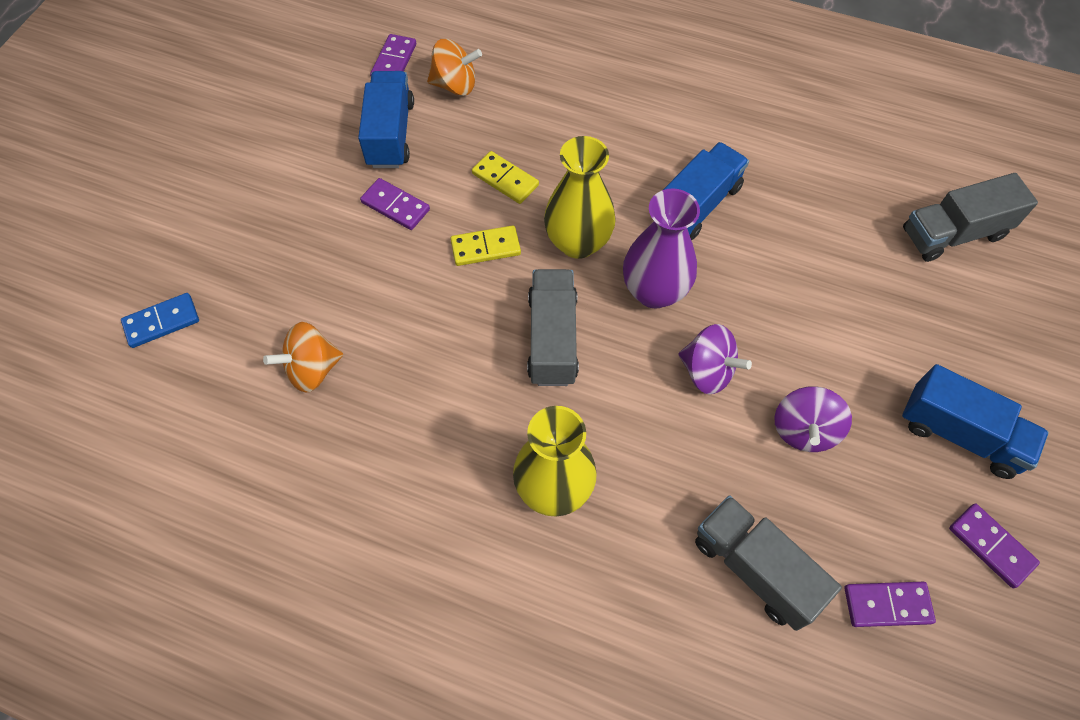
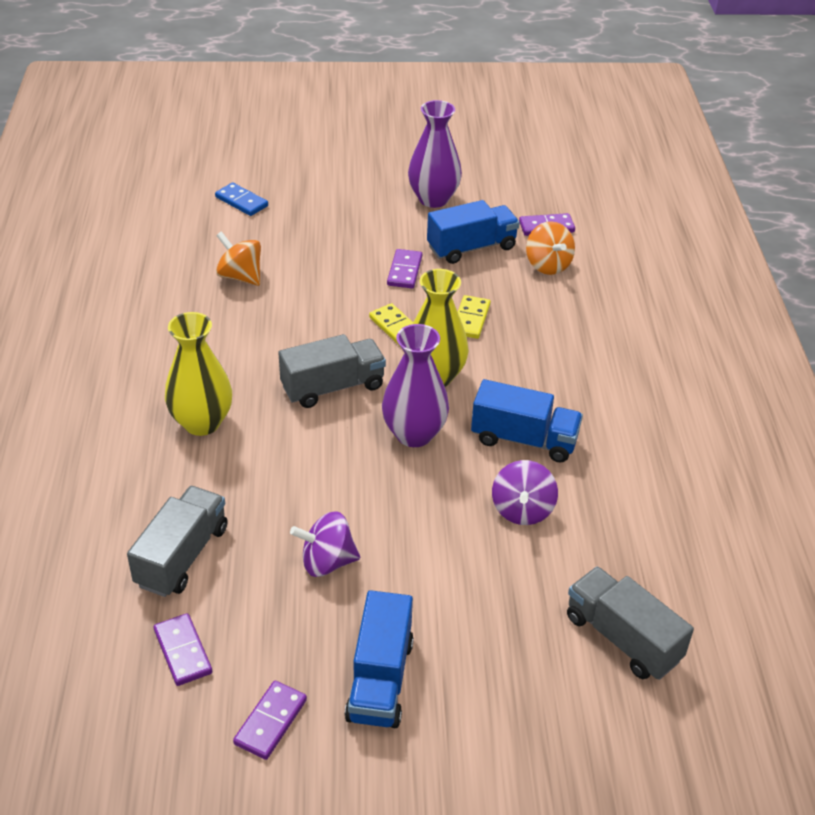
camera: 65 degrees right, 20 degrees down
purple spinning top [678,324,752,395] -> purple spinning top moved to [492,460,558,525]
none -> purple vase [408,100,462,208]

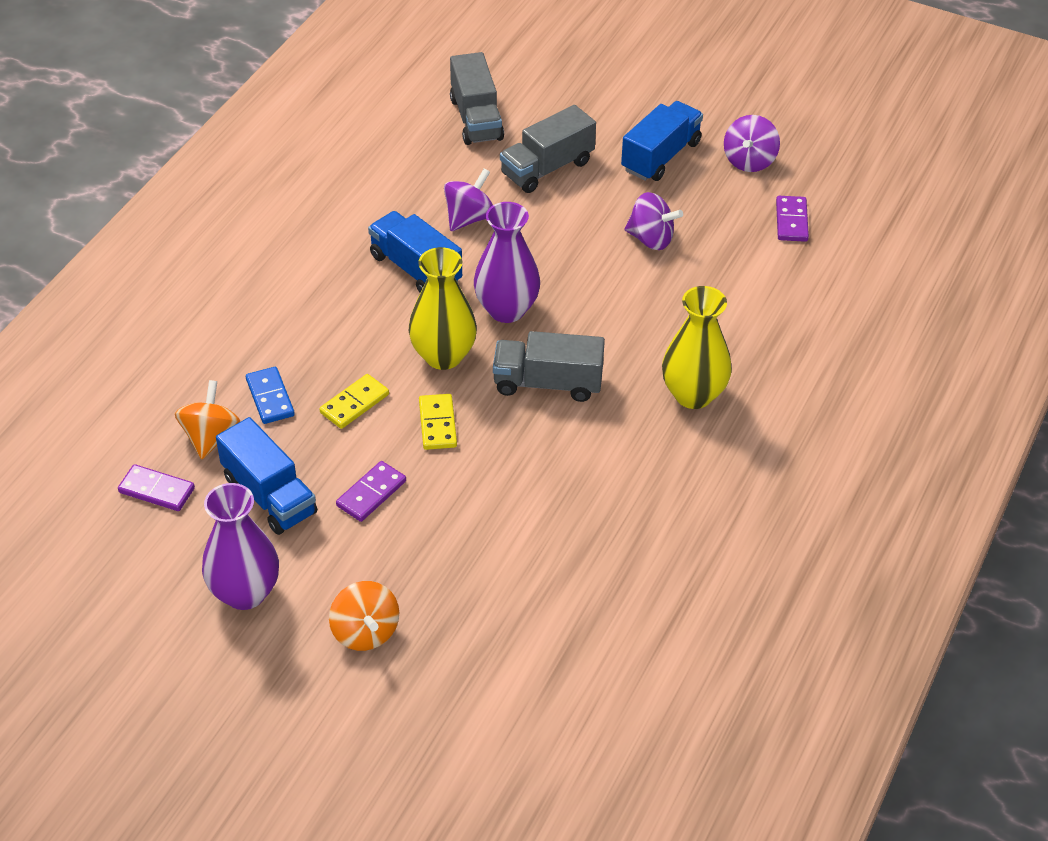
camera: 150 degrees left, 5 degrees up
grey truck [127,486,228,597] -> grey truck moved to [500,105,596,193]
blue domino [215,182,268,216] -> blue domino moved to [246,367,295,424]
orange spinning top [216,231,261,286] -> orange spinning top moved to [329,581,399,651]
purple domino [233,681,307,760] -> purple spinning top [724,115,780,172]
blue truck [427,200,520,264] -> blue truck turned 135 degrees counterclockwise [216,417,317,535]

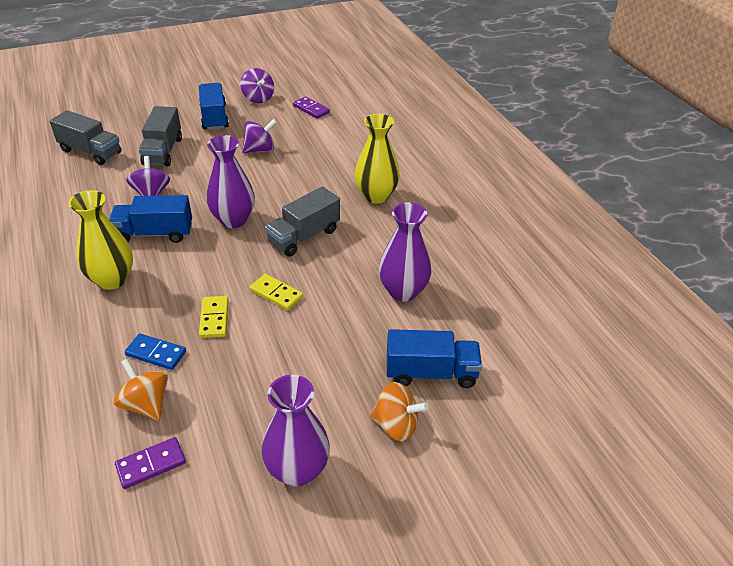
camera: 50 degrees left, 5 degrees down
blue truck [216,417,317,535] -> blue truck moved to [387,329,482,388]
purple domino [336,461,406,522] -> none
yellow vase [409,247,477,370] -> yellow vase moved to [68,190,133,290]
none -> purple vase [379,203,432,302]

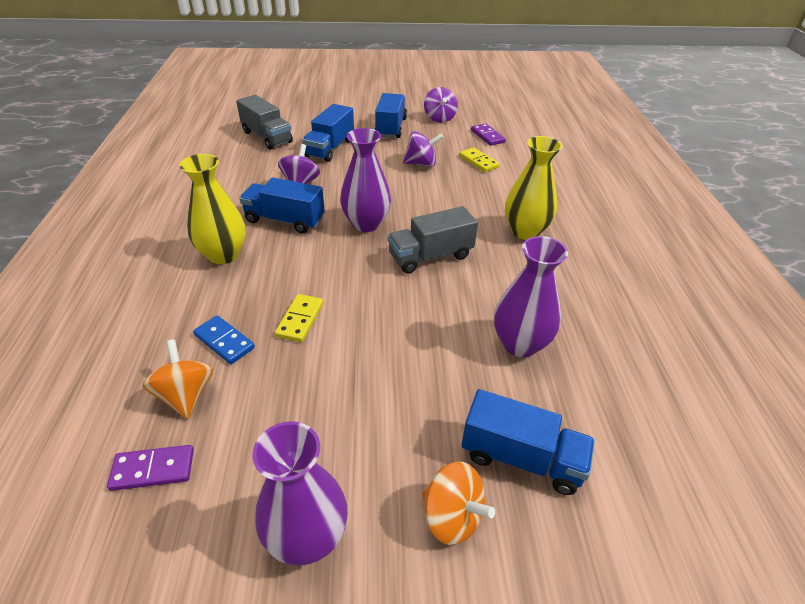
camera: 20 degrees right, 0 degrees up
grey truck [139,106,182,166] -> blue truck [302,104,354,162]
yellow domino [250,274,303,310] -> yellow domino moved to [459,147,500,172]

